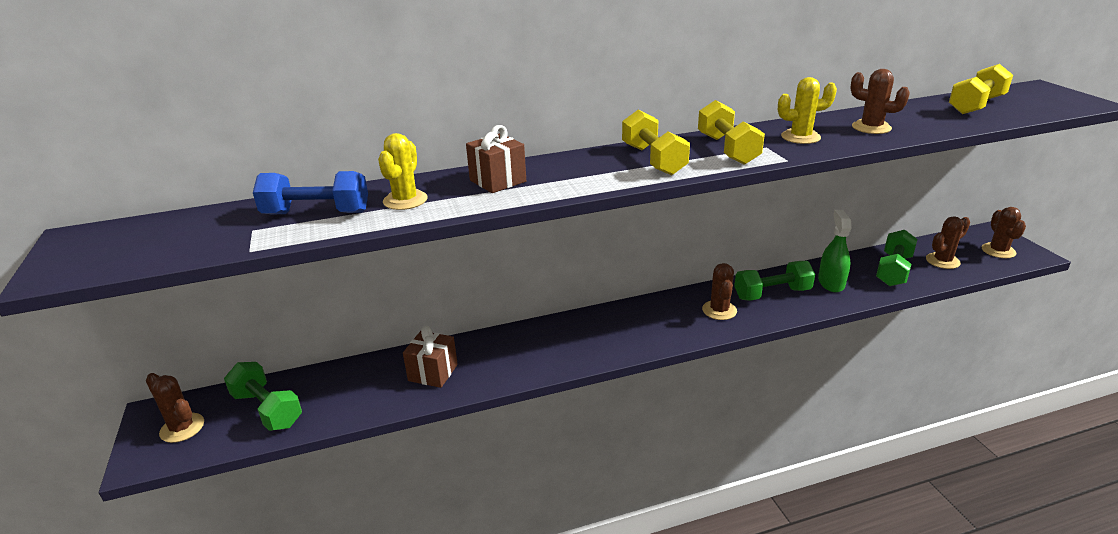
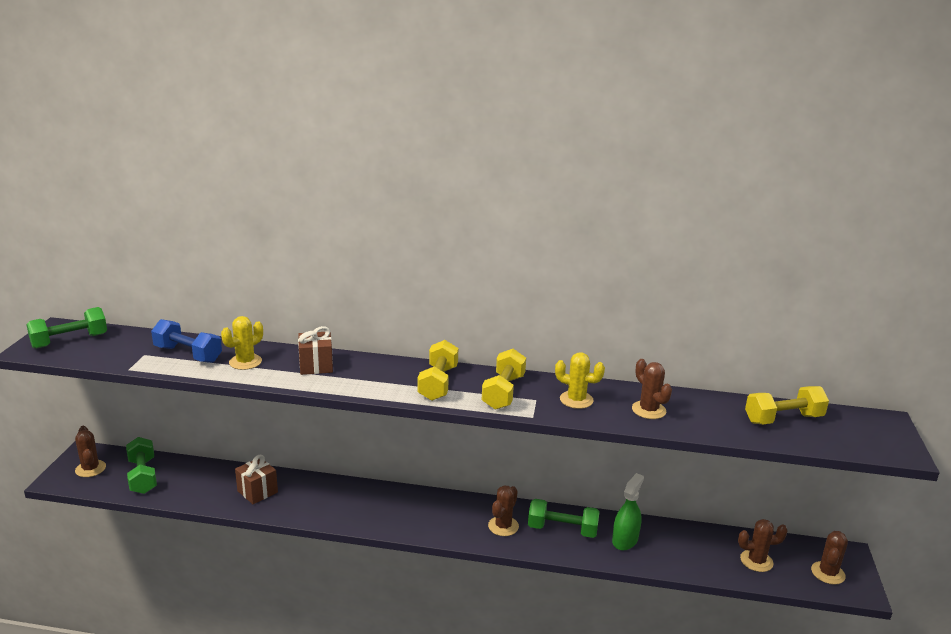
camera: 25 degrees right, 5 degrees down
green dumbbell [876,230,917,286] -> green dumbbell moved to [27,307,107,349]

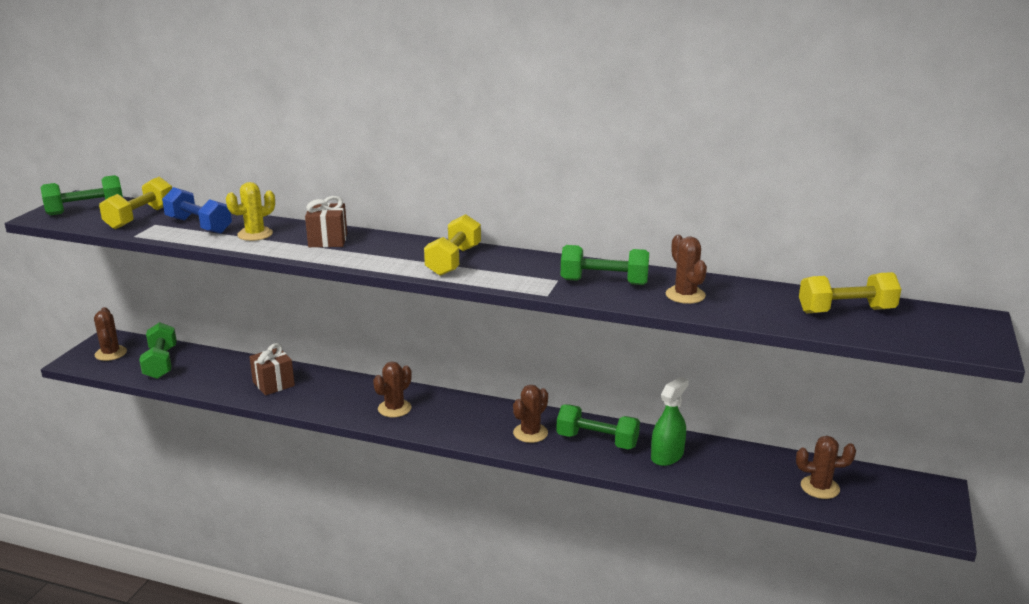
camera: 10 degrees right, 0 degrees up
yellow dumbbell [482,349,526,410] -> yellow dumbbell moved to [99,177,172,229]
yellow cactus [555,352,605,409] -> green dumbbell [561,245,649,285]
brown cactus [811,531,848,585] -> brown cactus moved to [373,362,412,417]

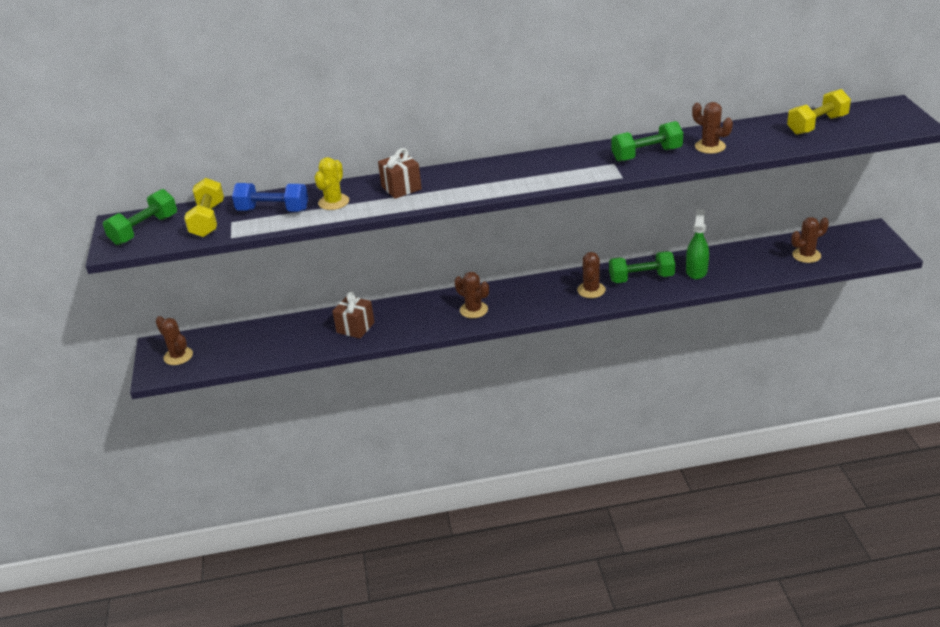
camera: 25 degrees left, 10 degrees up
green dumbbell [139,322,177,379] -> none
brown cactus [373,362,412,417] -> brown cactus turned 60 degrees counterclockwise [455,272,489,318]
yellow dumbbell [424,214,481,276] -> none

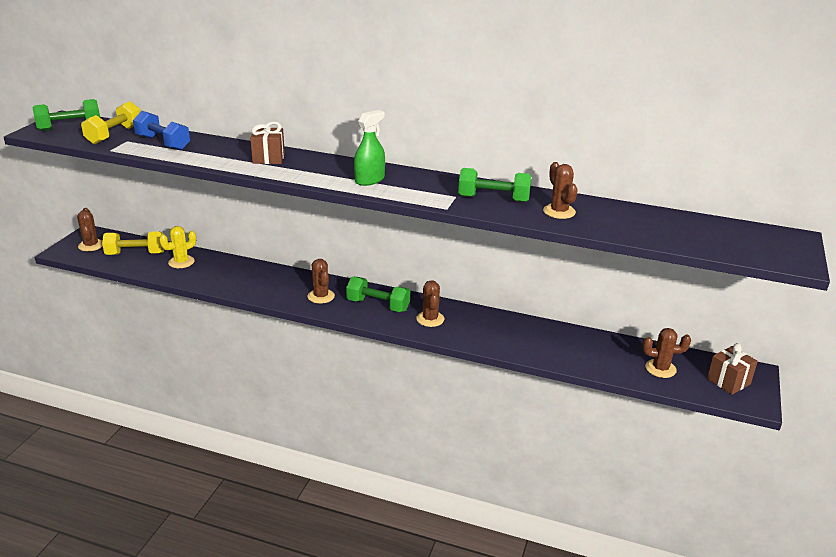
camera: 25 degrees right, 5 degrees down
yellow cactus [314,157,349,210] -> yellow cactus moved to [159,226,196,268]
brown gift [332,292,375,339] -> brown gift moved to [707,343,758,395]
brown cactus [577,252,606,298] -> brown cactus turned 45 degrees counterclockwise [416,280,444,327]
green dumbbell [609,251,675,283] -> green dumbbell moved to [346,277,410,312]
green spray bottle [686,209,709,279] -> green spray bottle moved to [354,110,385,186]
yellow dumbbell [787,89,851,135] -> yellow dumbbell moved to [102,231,164,255]

